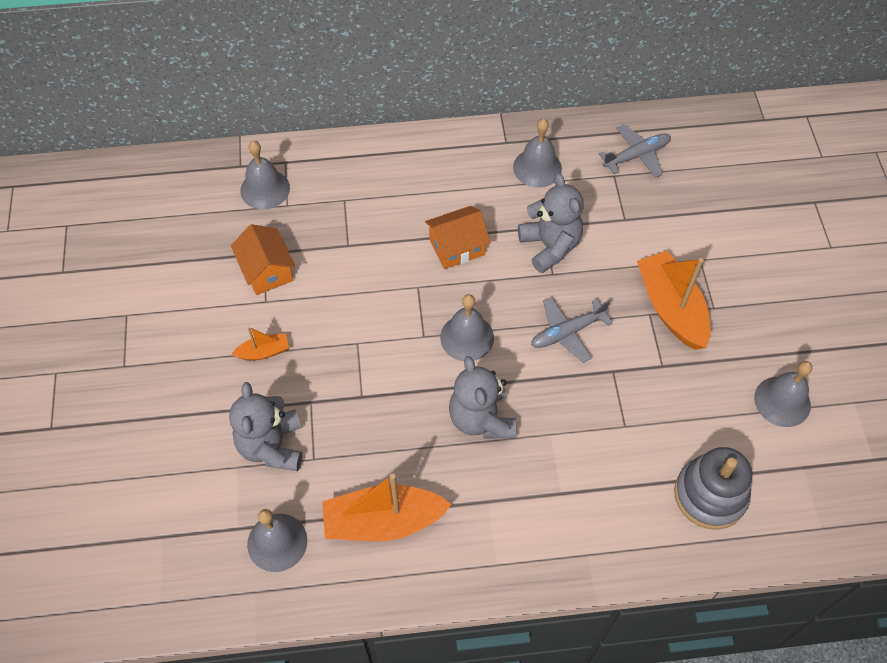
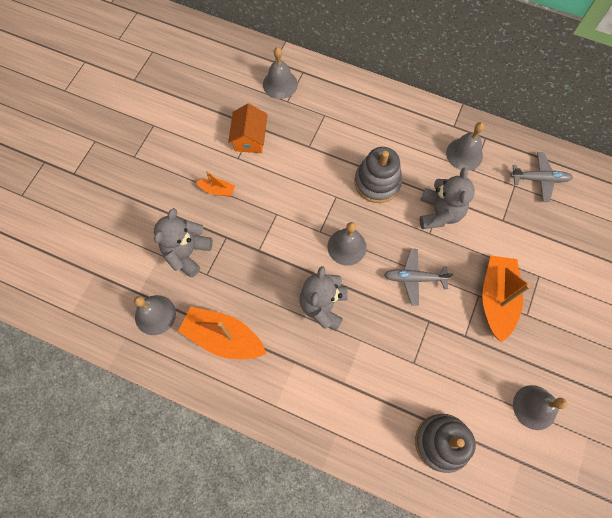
camera: 30 degrees right, 10 degrees up
orange house [425,206,490,269] -> grey stacking toy [355,147,402,203]

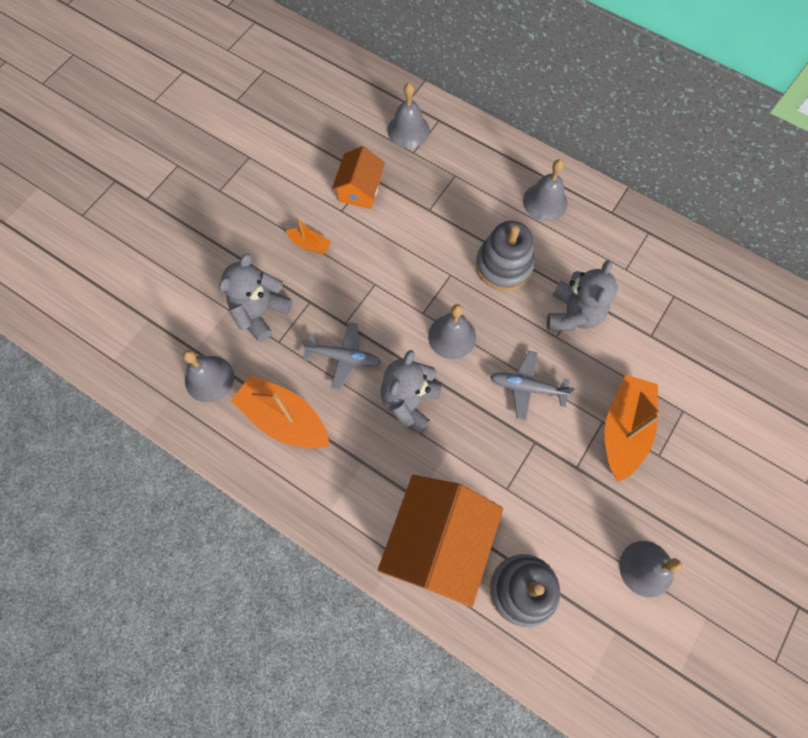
camera: 10 degrees right, 0 degrees up
grey bell [446,122,484,171] -> grey bell moved to [523,159,567,221]
grey plane [511,152,573,202] -> grey plane moved to [301,322,381,390]
none -> orange house [378,475,503,607]

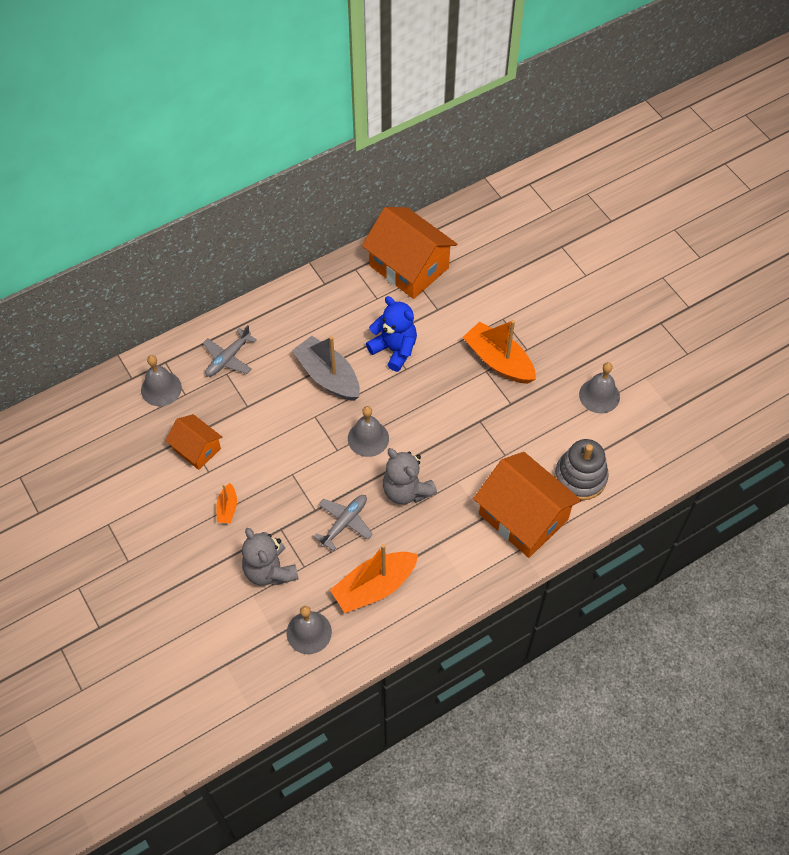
camera: 65 degrees left, 10 degrees down
orange boat [286,218,331,254] -> orange boat turned 135 degrees clockwise [216,483,237,523]
grey stacking toy [476,221,535,291] -> grey boat [292,336,360,401]
grey plane [490,351,575,421] -> grey plane moved to [203,325,257,377]
grey bell [523,159,567,221] -> none
grey teddy bear [547,260,617,331] -> blue teddy bear [366,296,417,372]
none -> orange house [362,207,457,299]

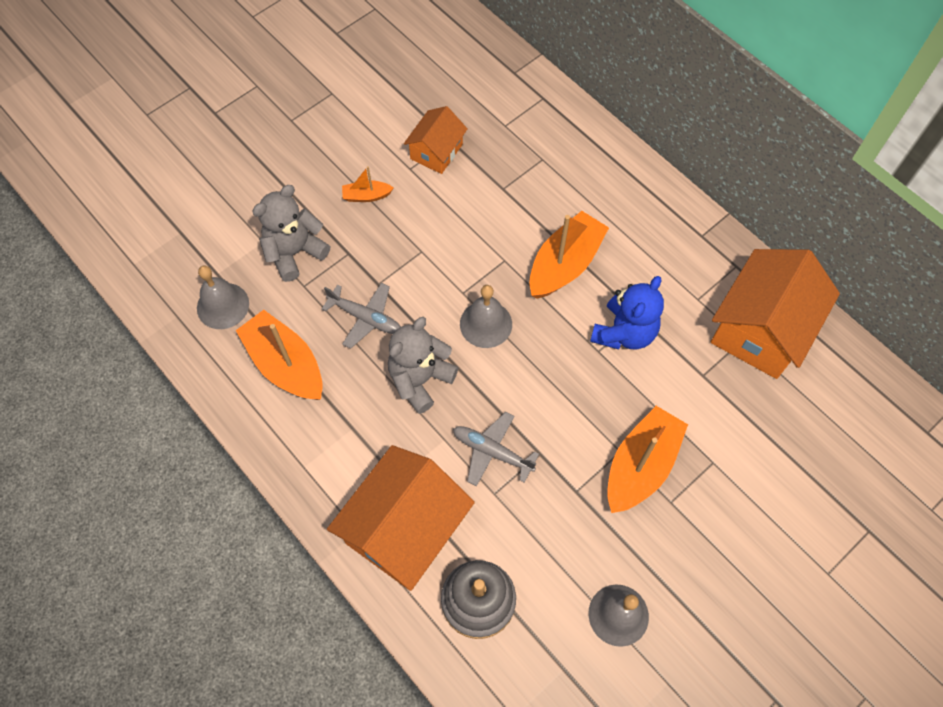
camera: 80 degrees right, 5 degrees up
grey bell [141,355,182,406] -> none
grey plane [203,325,257,377] -> grey plane moved to [453,412,539,486]
grey boat [292,336,360,401] -> orange boat [529,211,609,299]

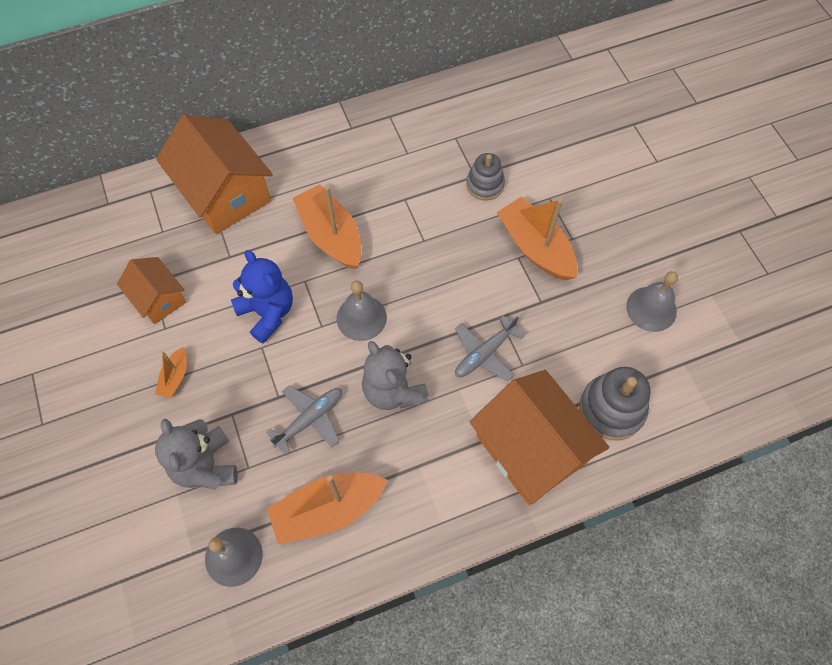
camera: 70 degrees left, 0 degrees up
blue teddy bear [590,276,664,350] -> blue teddy bear moved to [231,250,293,344]
orange house [711,249,840,379] -> orange house moved to [156,115,273,234]
none -> grey stacking toy [466,153,505,200]

